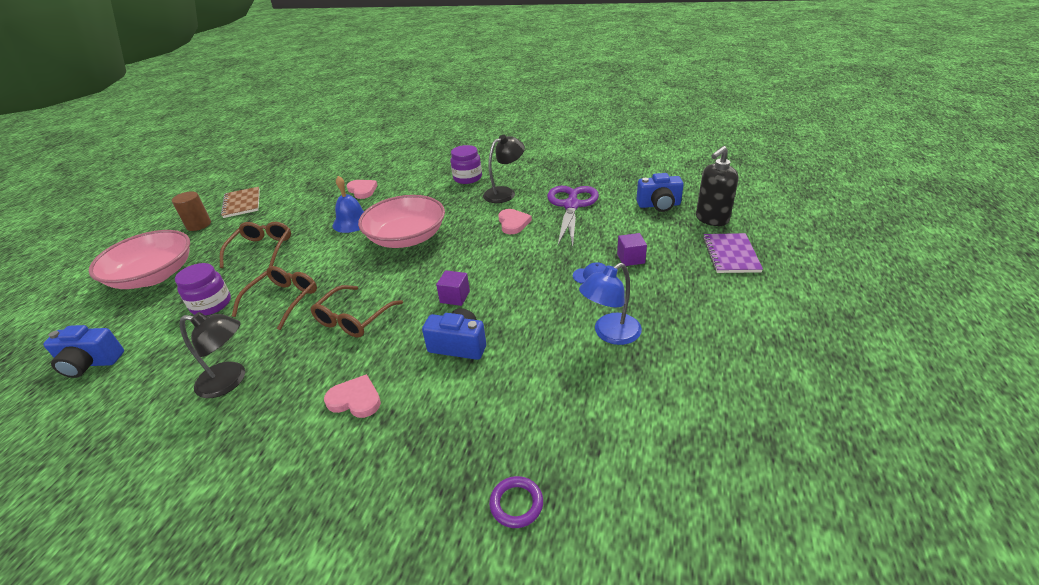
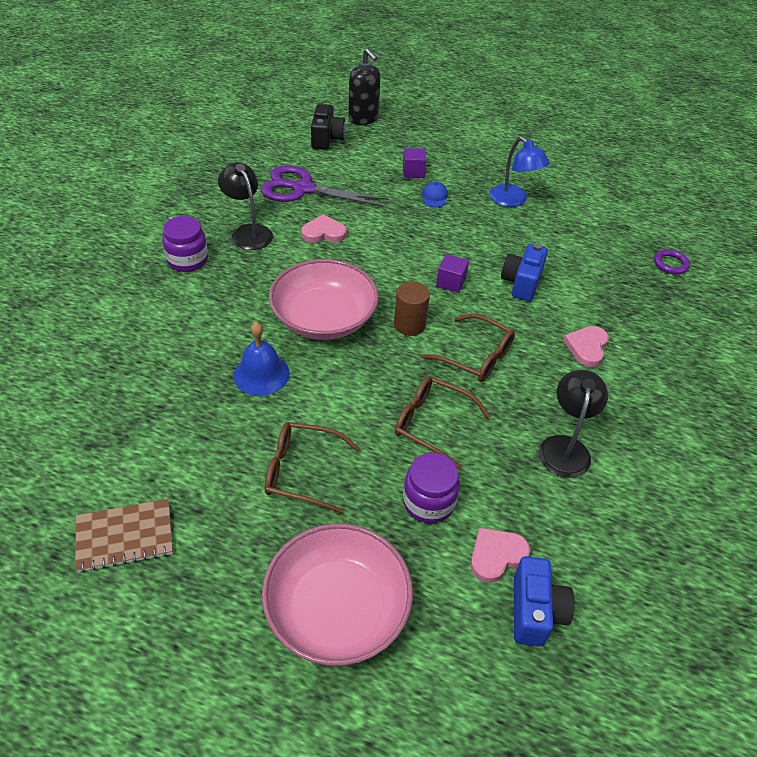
camera: 90 degrees left, 10 degrees up
brown cylinder [172,191,211,231] -> brown cylinder moved to [394,281,430,336]
pink heart [347,180,378,199] -> pink heart moved to [470,527,530,583]
blue camera [636,173,684,212] -> black camera [311,104,345,150]
purple notebook [703,233,763,273] -> none

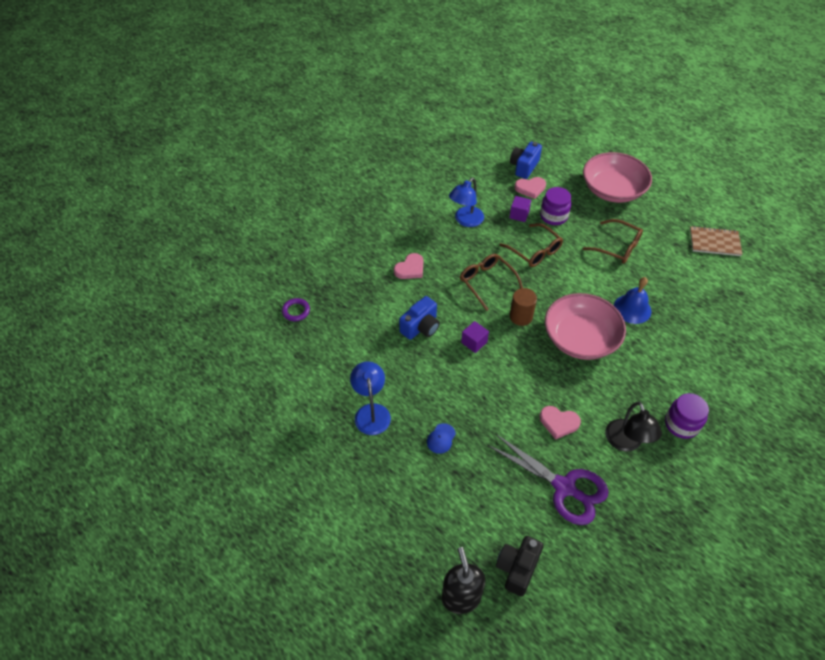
camera: 155 degrees left, 5 degrees up
purple cube [403,148,426,178] -> purple cube moved to [509,196,531,222]
black lamp [539,370,608,478] -> blue lamp [449,178,484,227]

